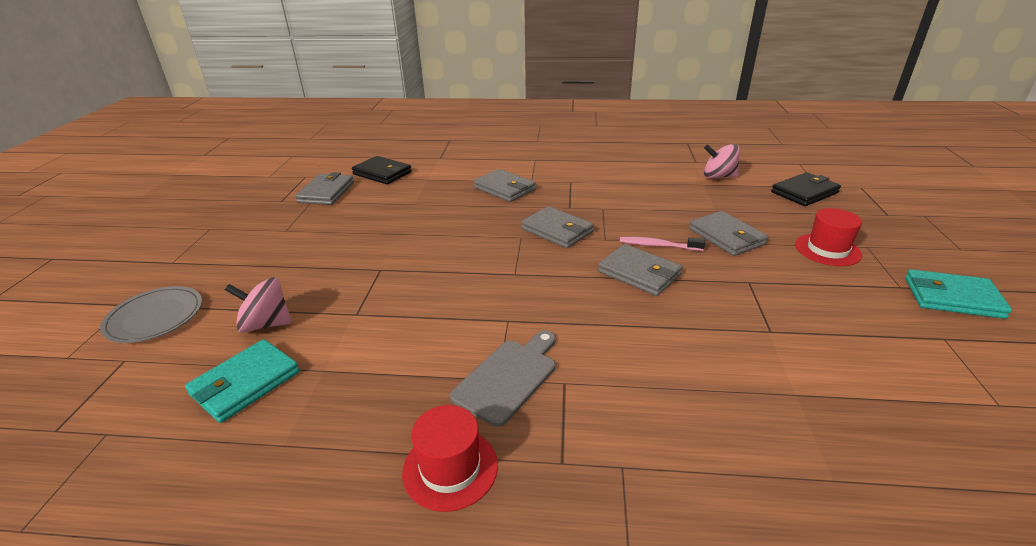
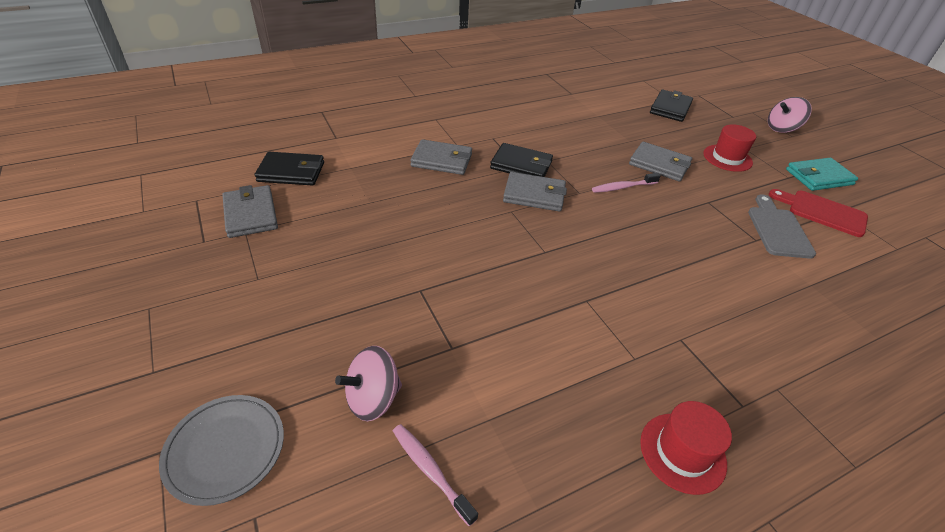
camera: 35 degrees left, 10 degrees up
turquoise wallet [185,339,300,423] -> pink toothbrush [393,424,478,526]
grey cutting board [450,331,556,427] -> grey cutting board moved to [748,194,816,259]
grey wallet [598,244,683,296] -> none
pink spinning top [704,144,740,179] -> pink spinning top moved to [768,97,812,133]
none -> black wallet [490,143,553,177]
none -> red cutting board [769,189,868,237]

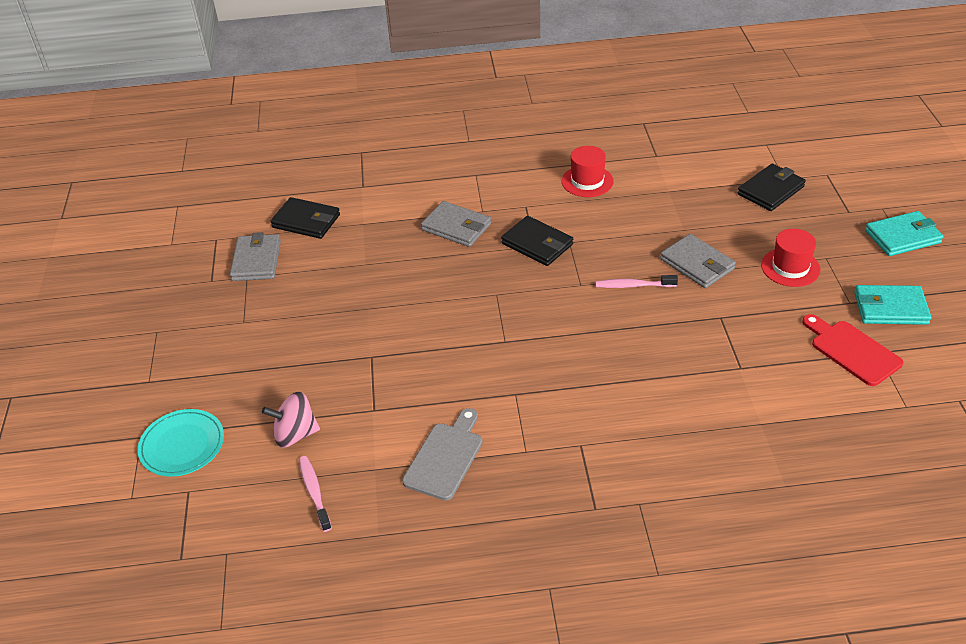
camera: 25 degrees right, 0 degrees up
grey plate [159,395,284,506] -> turquoise plate [137,409,224,477]
grey wallet [503,172,567,212] -> none
red hat [640,401,732,495] -> red hat moved to [562,146,614,197]
grey cutting board [748,194,816,259] -> grey cutting board moved to [402,408,483,501]
pink spinning top [768,97,812,133] -> turquoise wallet [865,211,943,256]

